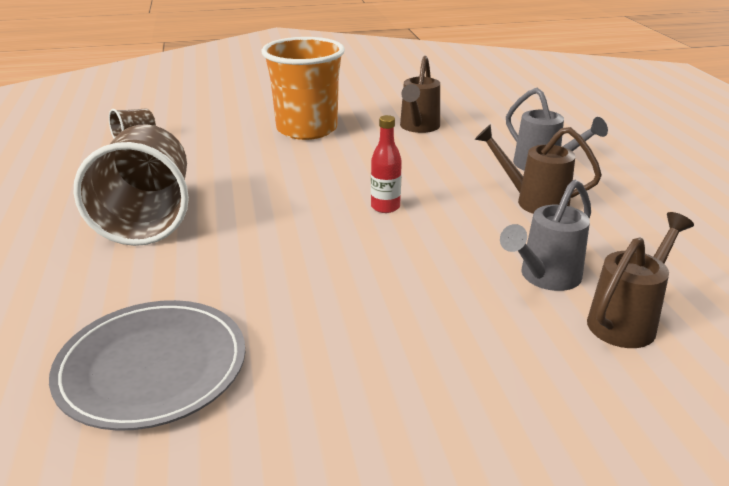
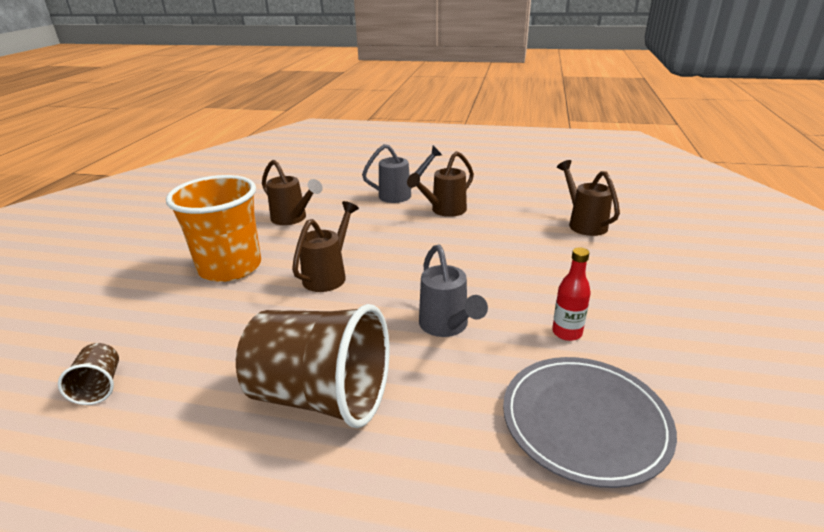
camera: 65 degrees left, 0 degrees up
red bottle [371,115,402,213] -> red bottle moved to [552,247,591,341]
grey watering can [500,180,591,291] -> grey watering can moved to [419,244,488,337]
none -> brown watering can [292,201,359,292]

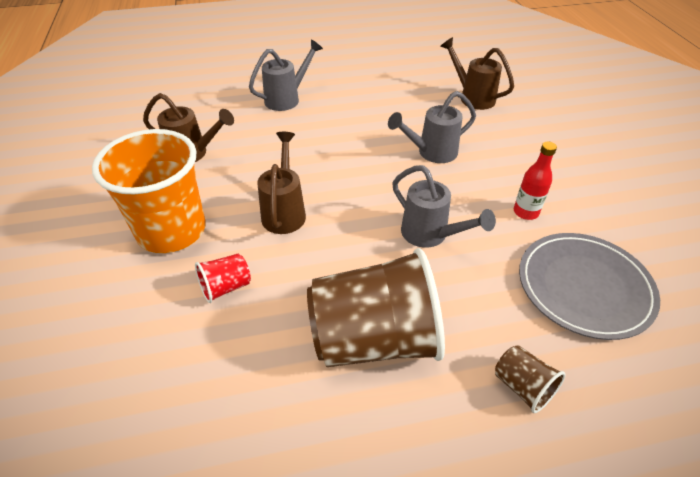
camera: 25 degrees left, 15 degrees up
brown cup [58,343,119,405] -> brown cup moved to [495,345,565,413]
brown watering can [407,151,474,217] -> none
none -> red cup [195,254,251,303]
none -> grey watering can [388,91,476,163]

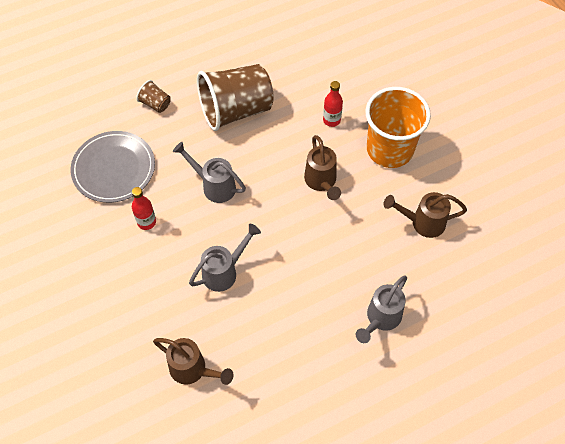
camera: 165 degrees right, 15 degrees up
red cup [195,254,251,303] -> red bottle [323,81,343,127]

